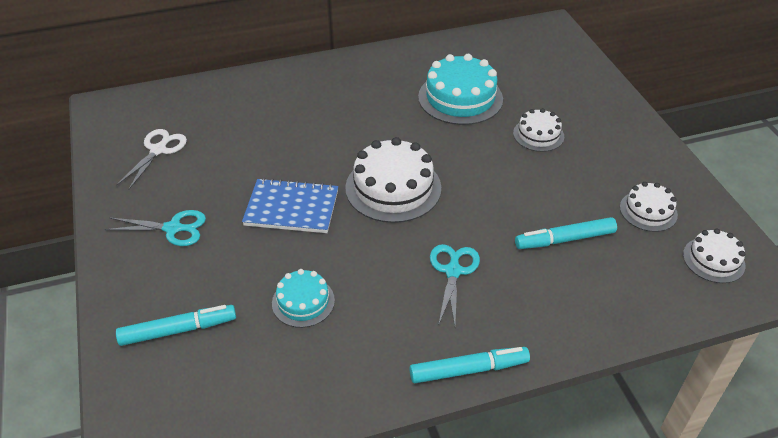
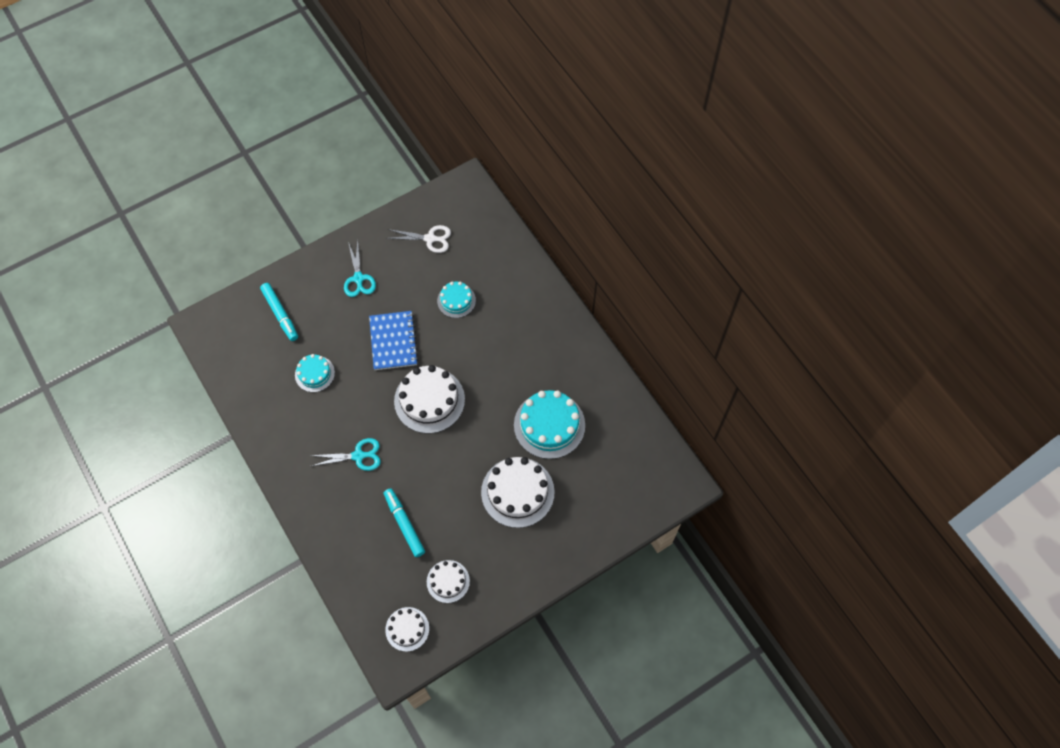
camera: 75 degrees right, 20 degrees up
turquoise marker [409,347,530,383] -> none
white cake [513,108,564,152] -> white cake [481,457,555,528], size x1.76
none -> turquoise cake [437,281,476,318]

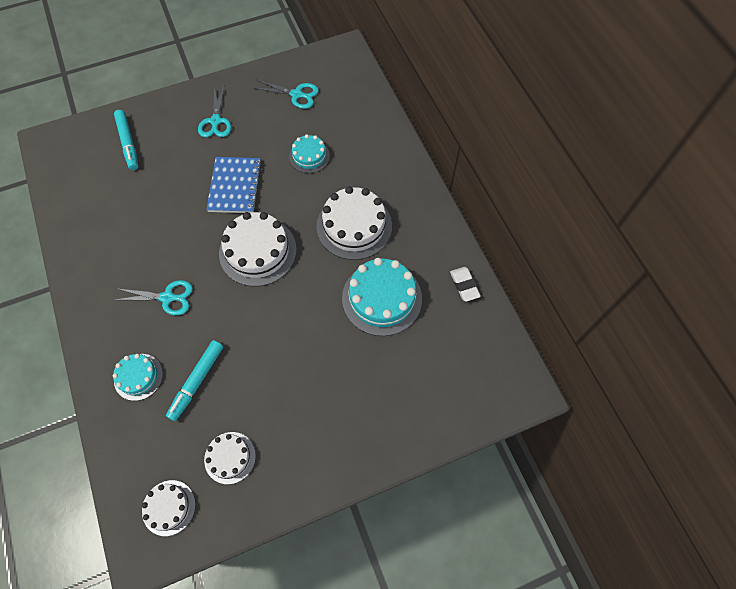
camera: 10 degrees right, 0 degrees up
turquoise cake [295,354,335,392] -> turquoise cake moved to [113,354,163,401]
turquoise marker [384,488,425,557] -> turquoise marker turned 135 degrees counterclockwise [166,340,223,421]
white scissors [386,225,451,253] -> turquoise scissors [254,80,319,109]
white cake [481,457,555,528] -> white cake moved to [316,186,392,260]
none -> white eraser [450,267,481,302]

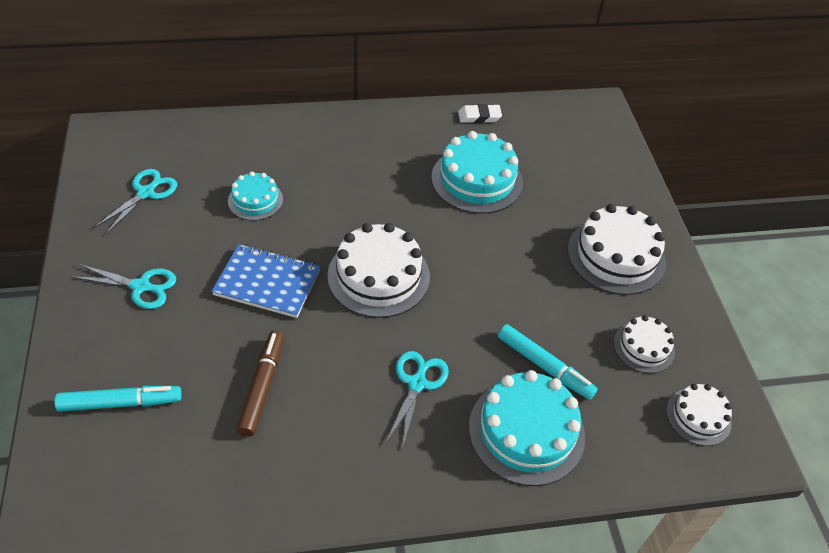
camera: 80 degrees left, 15 degrees down
turquoise cake [113,354,163,401] -> turquoise cake [469,370,585,486], size x1.76
white cake [316,186,392,260] -> white cake moved to [568,204,666,295]
none -> brown marker [236,330,284,436]

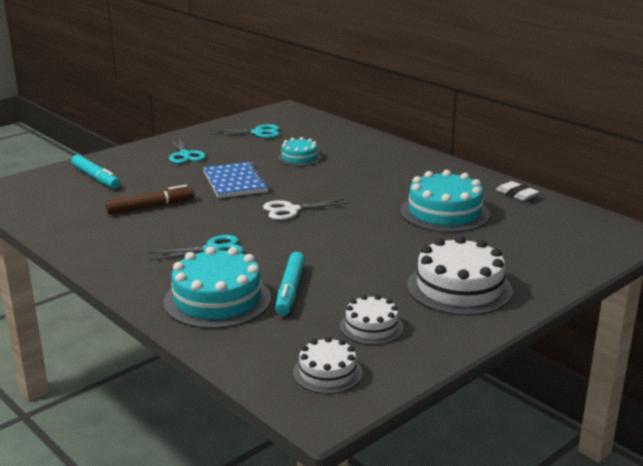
camera: 60 degrees right, 25 degrees down
white cake [327,223,430,318] -> white scissors [263,199,349,220]

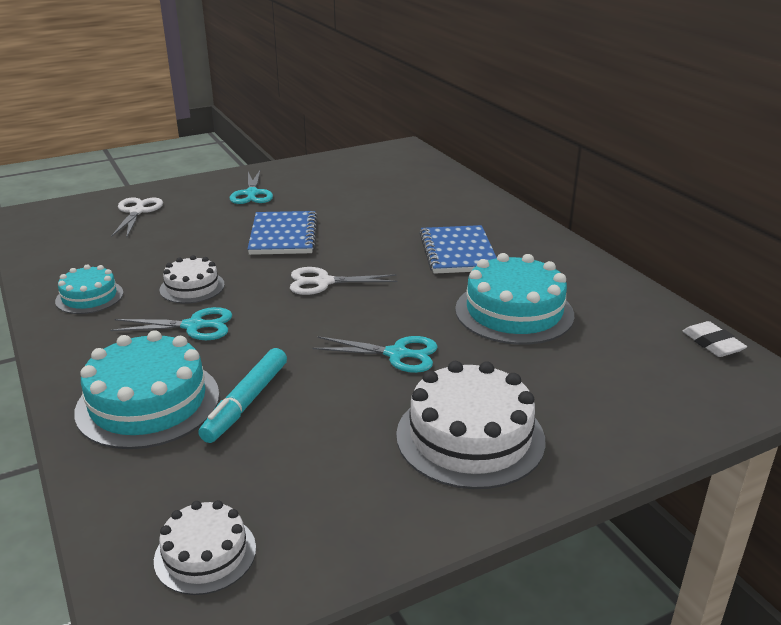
camera: 15 degrees right, 5 degrees up
turquoise marker [71,155,120,189] -> white scissors [111,198,163,237]
brown marker [105,185,195,214] -> none
turquoise scissors [210,124,279,138] -> turquoise scissors moved to [313,336,438,373]
turquoise cake [278,137,321,166] -> turquoise cake moved to [55,265,123,314]
white cake [340,295,404,345] -> white cake moved to [160,255,225,304]
white eraser [496,181,539,201] -> white eraser moved to [683,321,747,357]
none -> blue notebook [419,225,497,274]

